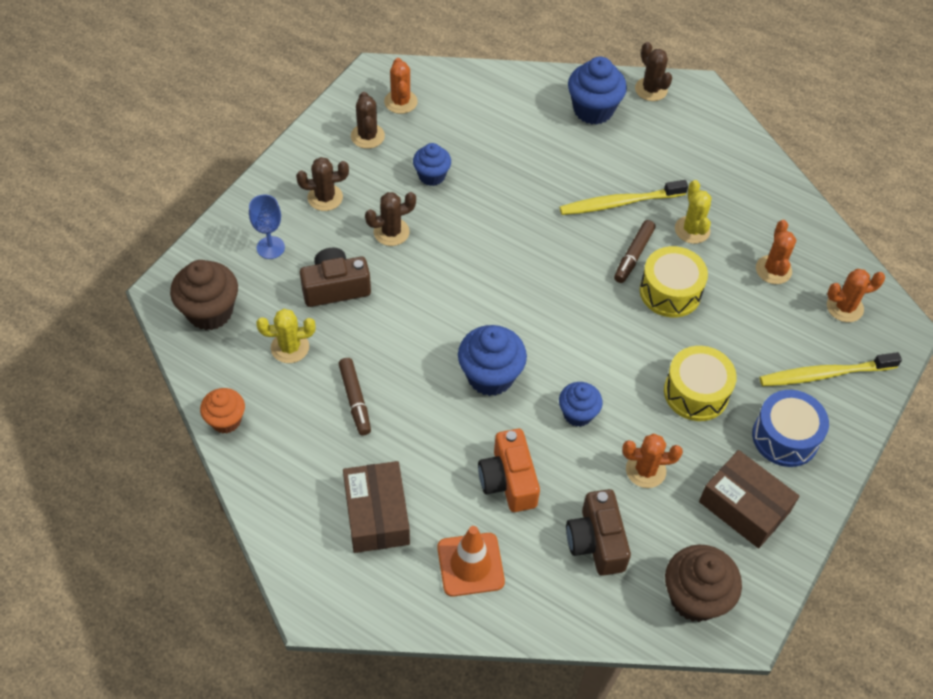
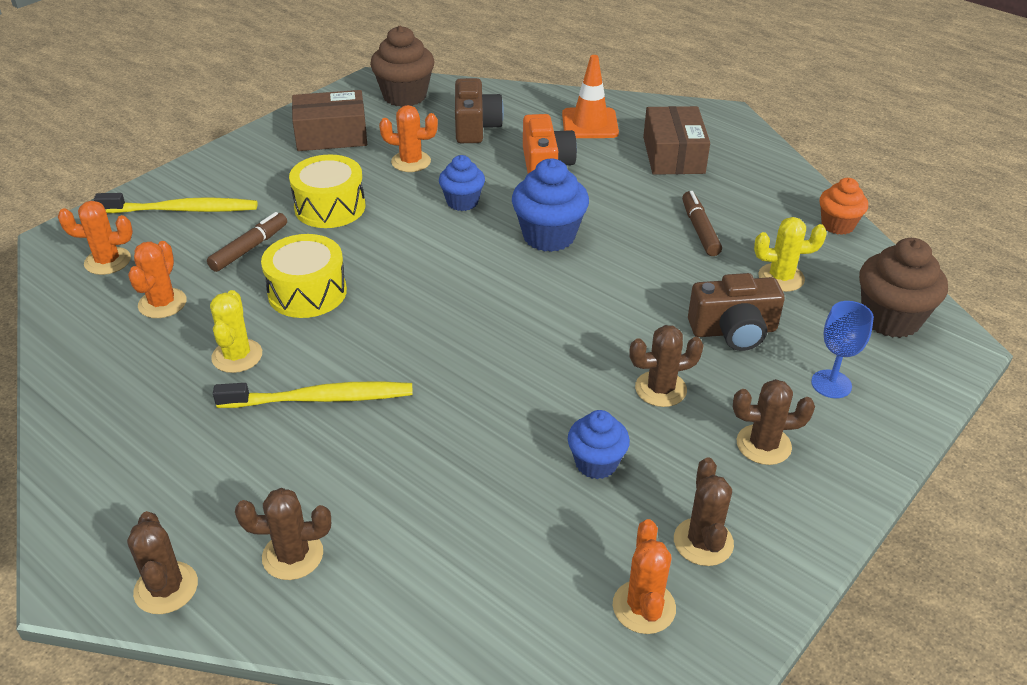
camera: 170 degrees left, 15 degrees down
blue cupcake [568,57,627,125] -> brown cactus [235,488,331,580]
brown marker [614,220,655,283] -> brown marker moved to [207,212,287,272]
brown box [699,450,799,548] -> brown box turned 60 degrees counterclockwise [292,90,367,151]
blue drum [752,390,829,467] -> none

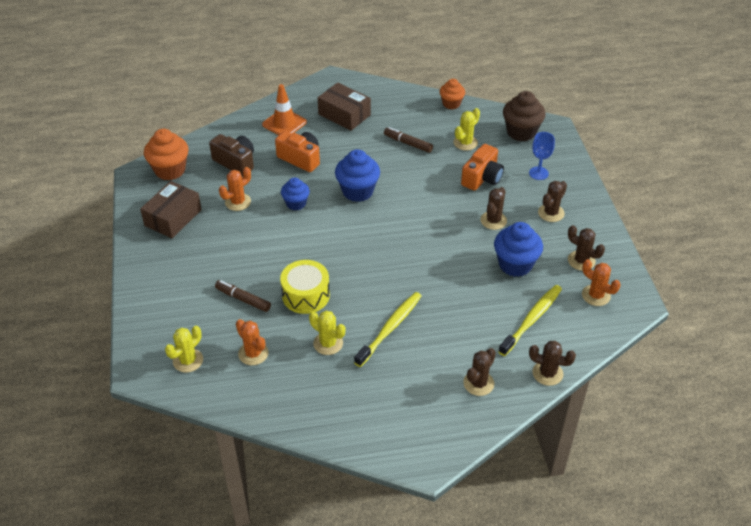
camera: 50 degrees left, 5 degrees up
orange cactus [58,201,133,275] -> yellow cactus [165,326,203,373]
yellow toothbrush [94,193,257,213] -> yellow toothbrush moved to [498,285,562,356]
brown cactus [127,511,198,614] -> brown cactus moved to [529,341,576,386]
brown marker [207,212,287,272] -> brown marker turned 45 degrees counterclockwise [215,280,271,312]
yellow drum [289,154,365,228] -> none
brown cupcake [370,26,434,107] -> orange cupcake [144,129,189,180]
blue cupcake [568,410,630,479] -> blue cupcake [494,222,543,277], size x1.59
brown camera [688,273,785,351] -> orange camera [461,144,504,191]

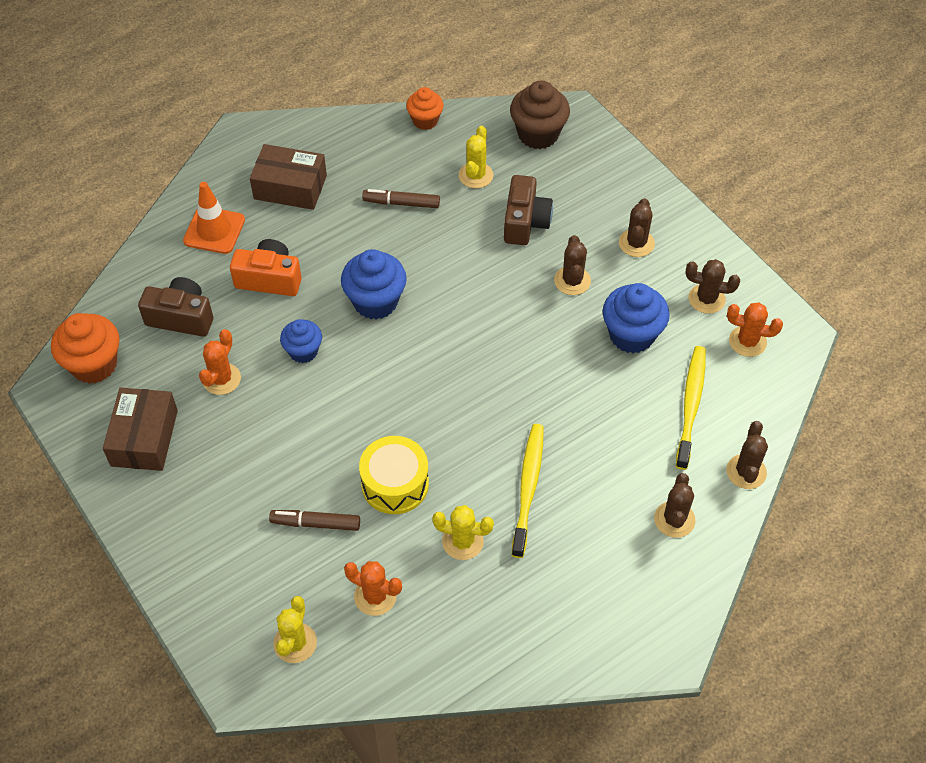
camera: 25 degrees left, 10 degrees up
orange camera [461,144,504,191] -> brown camera [504,175,553,245]
blue goblet [529,132,555,180] -> none
brown cactus [529,341,576,386] -> brown cactus turned 75 degrees counterclockwise [726,421,768,489]

